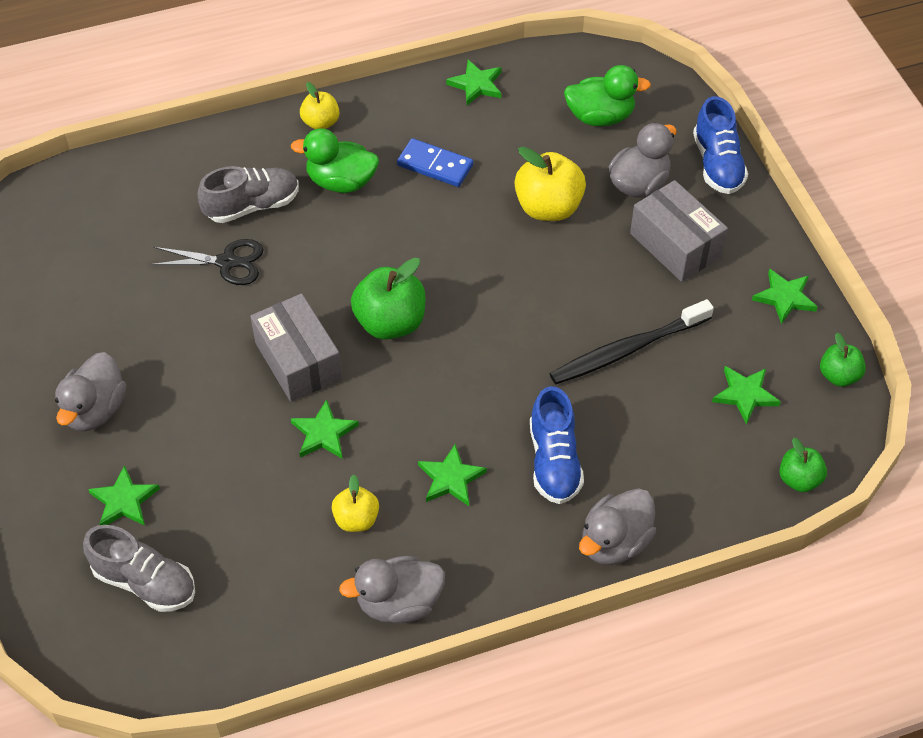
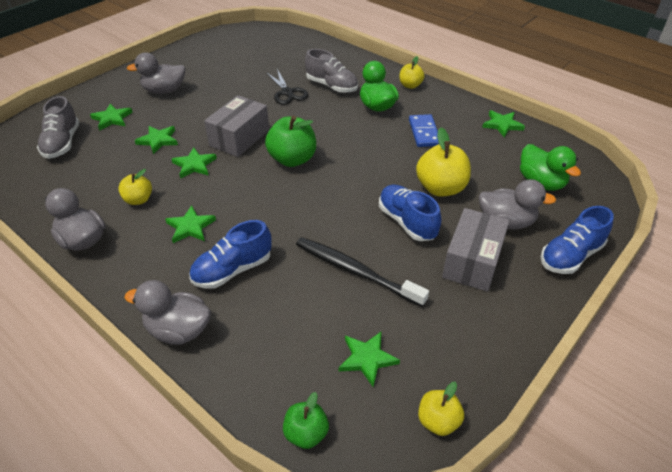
camera: 60 degrees right, 10 degrees down
green star [752,269,817,324] -> green star moved to [135,126,178,154]
green apple [820,333,866,387] -> yellow apple [418,382,464,436]
none -> blue shoe [379,185,441,241]

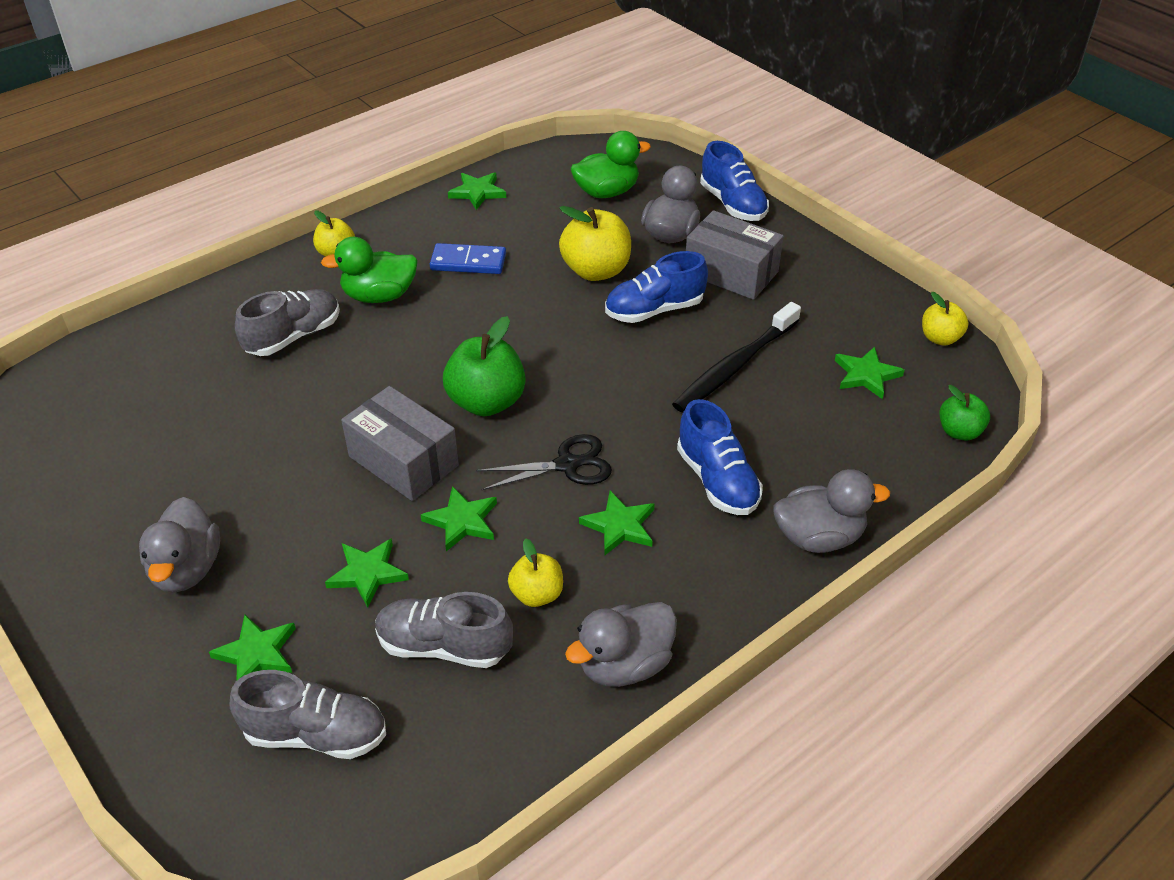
camera: 80 degrees left, 0 degrees up
grey duck [124,280,211,345] -> grey duck turned 120 degrees counterclockwise [774,469,890,553]
black scissors [266,69,309,105] -> black scissors moved to [476,434,612,490]
none -> grey shoe [375,592,513,668]

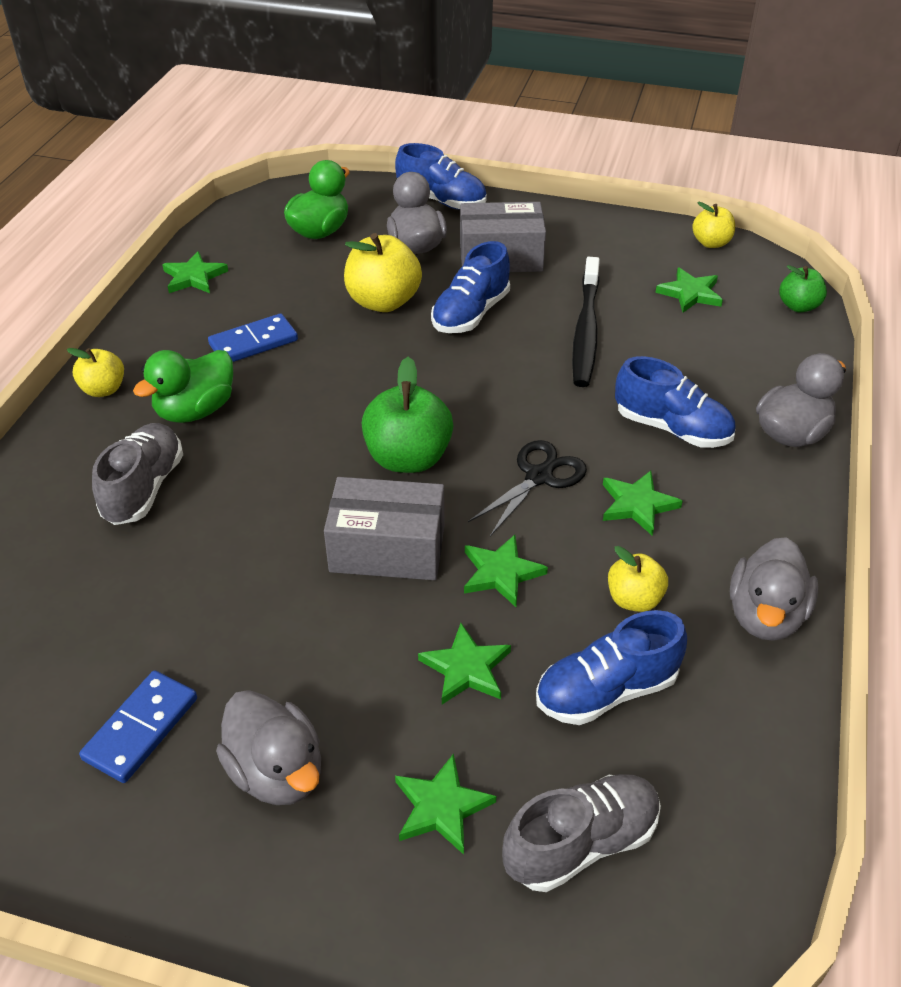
camera: 35 degrees left, 0 degrees up
grey shoe [375,592,513,668] -> blue shoe [536,610,687,725]
none -> blue domino [79,670,197,783]

